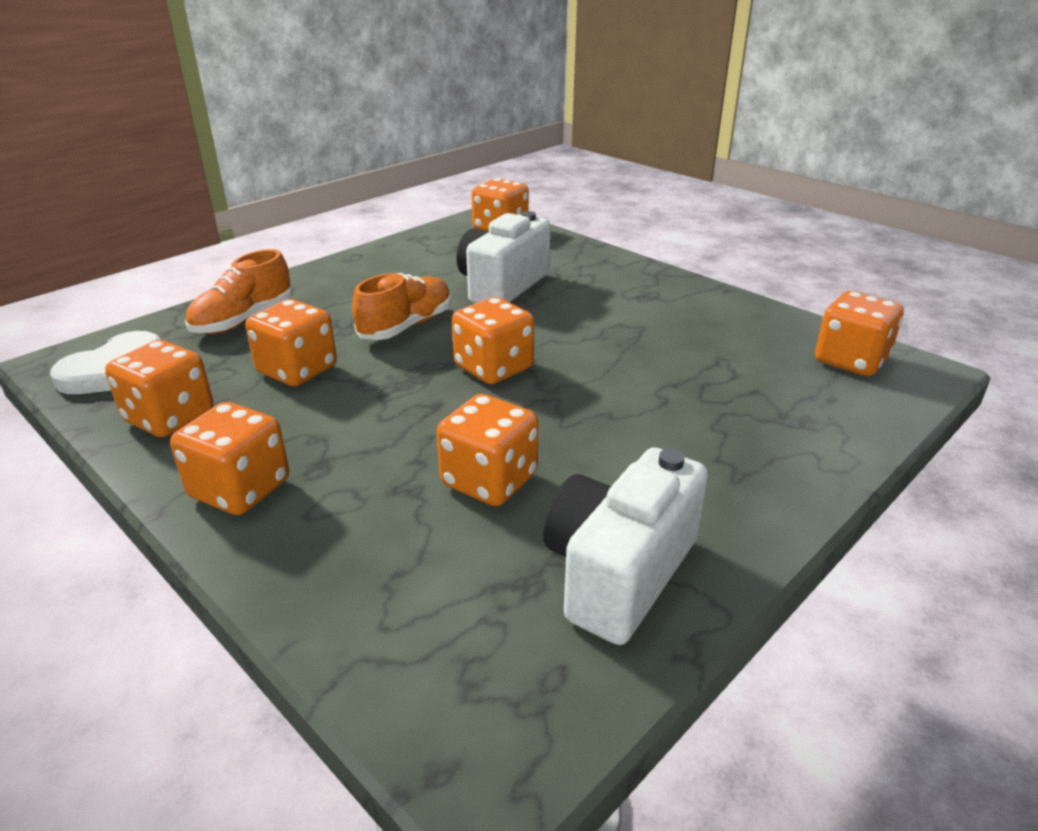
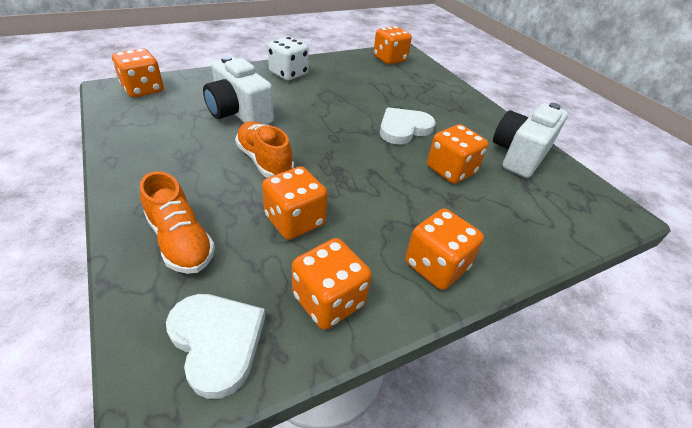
camera: 75 degrees left, 10 degrees up
orange dice [452,297,534,384] -> none
white camera [543,447,708,645] -> white camera turned 75 degrees clockwise [493,103,568,178]
none -> white dice [268,37,309,80]
none -> white heart [380,108,436,144]

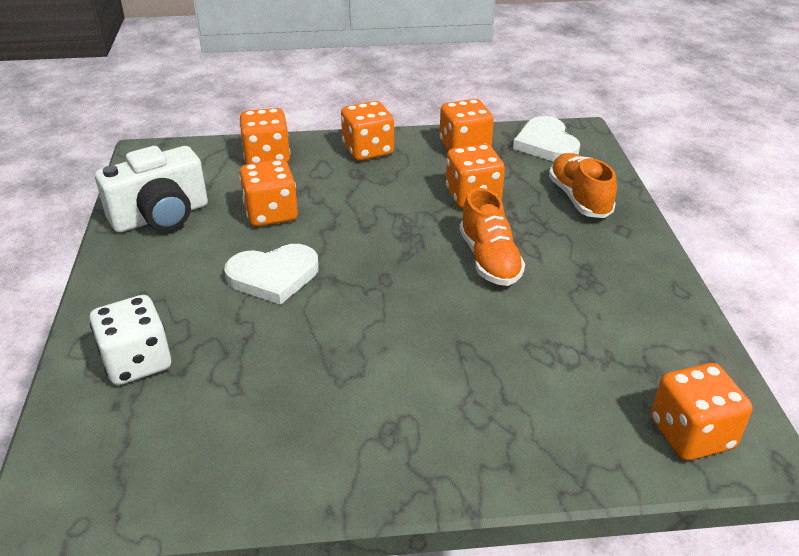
camera: 155 degrees left, 5 degrees down
white camera [203,56,274,125] -> none
white dice [268,37,309,80] -> white dice moved to [90,295,171,385]
orange dice [373,26,412,65] -> orange dice moved to [239,108,290,164]

